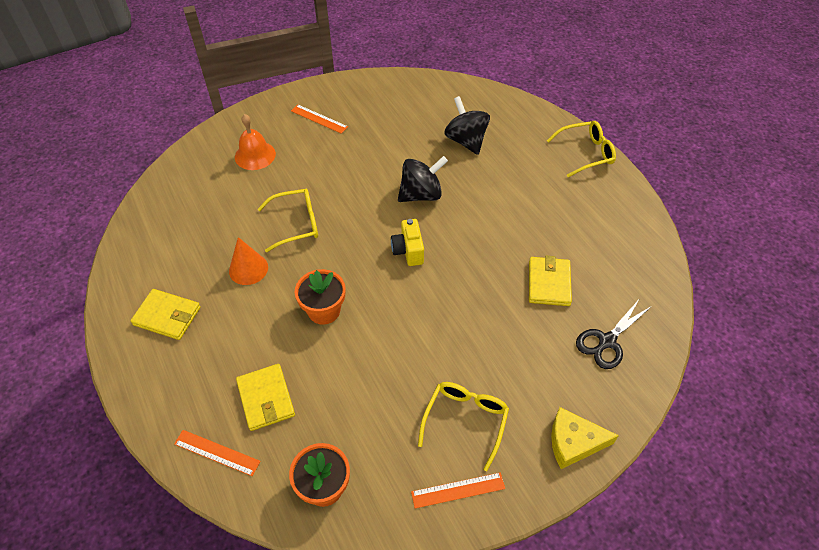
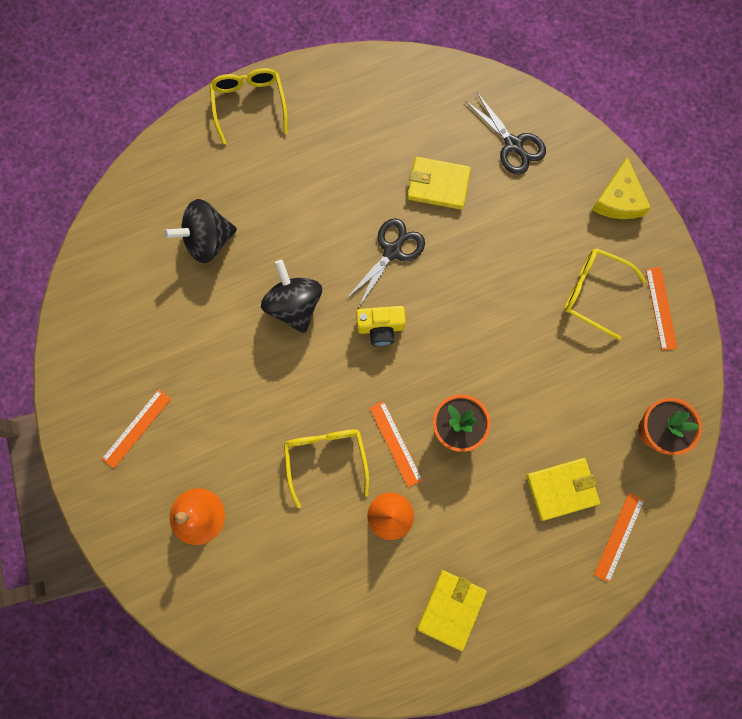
camera: 85 degrees left, 25 degrees up
none -> black scissors [346,218,425,308]
none -> orange ruler [370,401,422,487]

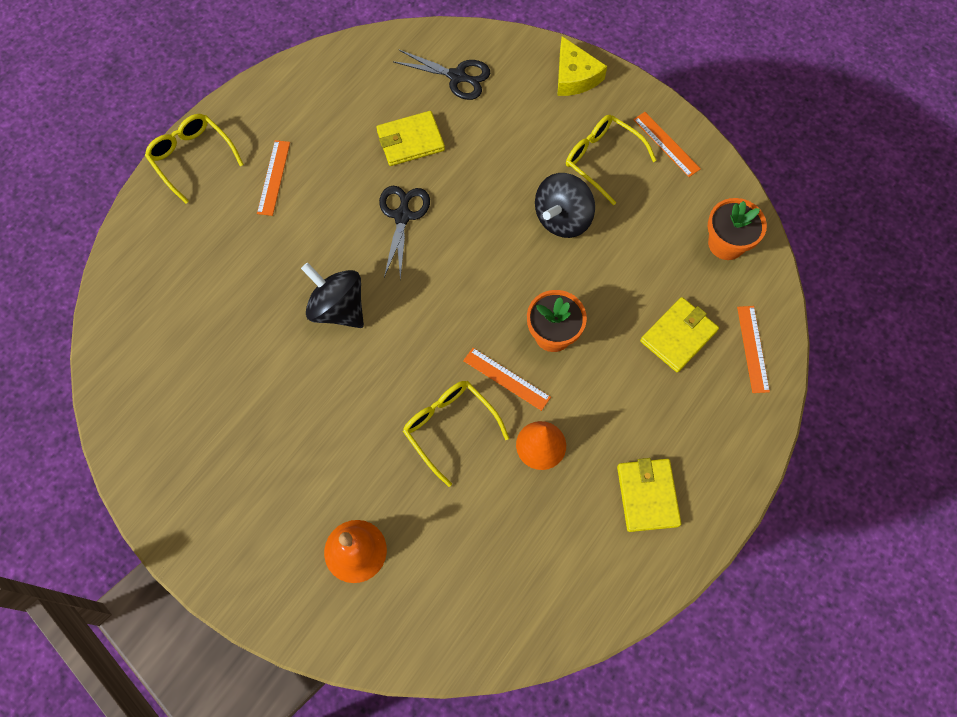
camera: 30 degrees left, 10 degrees down
orange ruler [102,389,171,469] -> orange ruler moved to [257,140,290,216]
black spinning top [164,199,237,263] -> black spinning top moved to [535,173,595,238]
yellow camera [356,306,406,346] -> none
yellow glasses [564,248,646,340] -> yellow glasses turned 45 degrees clockwise [566,115,657,205]

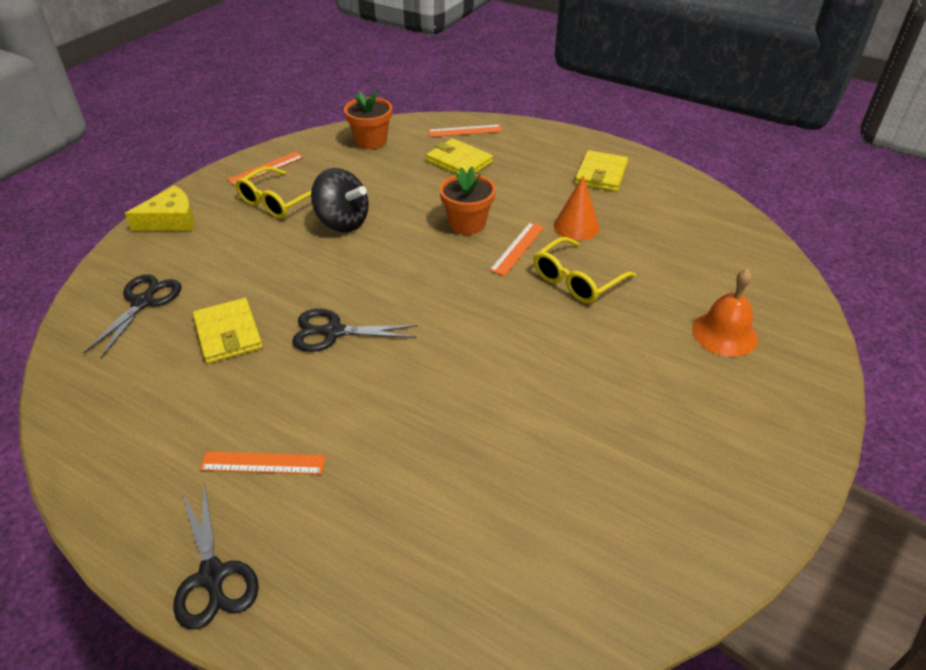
camera: 95 degrees left, 25 degrees down
yellow glasses [145,114,244,204] -> black scissors [173,483,259,629]
black spinning top [301,263,364,328] -> none
yellow wallet [617,458,681,532] -> yellow wallet turned 60 degrees counterclockwise [575,150,628,192]

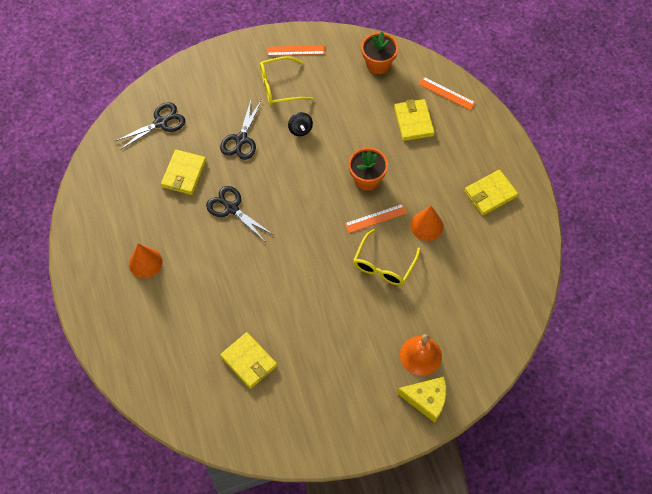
camera: 40 degrees right, 20 degrees up
yellow cheese [125,185,194,231] -> yellow cheese moved to [397,377,446,423]
black scissors [173,483,259,629] -> black scissors moved to [220,100,262,160]
orange ruler [199,451,326,474] -> orange cone [129,244,163,278]
black spinning top [311,168,369,232] -> black spinning top [288,112,313,136], size x0.56
yellow glasses [534,237,636,303] -> yellow glasses turned 60 degrees counterclockwise [353,229,421,286]
none -> yellow wallet [220,332,277,389]

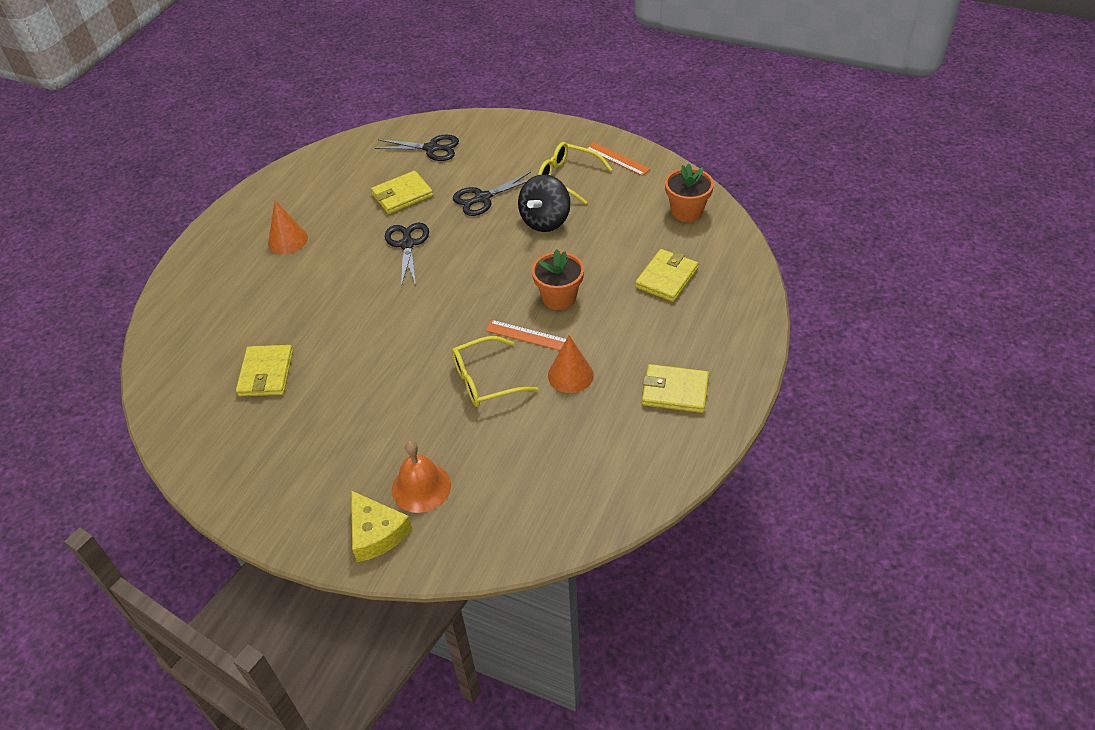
camera: 45 degrees right, 15 degrees down
black spinning top [288,112,313,136] -> black spinning top [518,174,571,232], size x1.77
orange ruler [418,77,476,110] -> none

